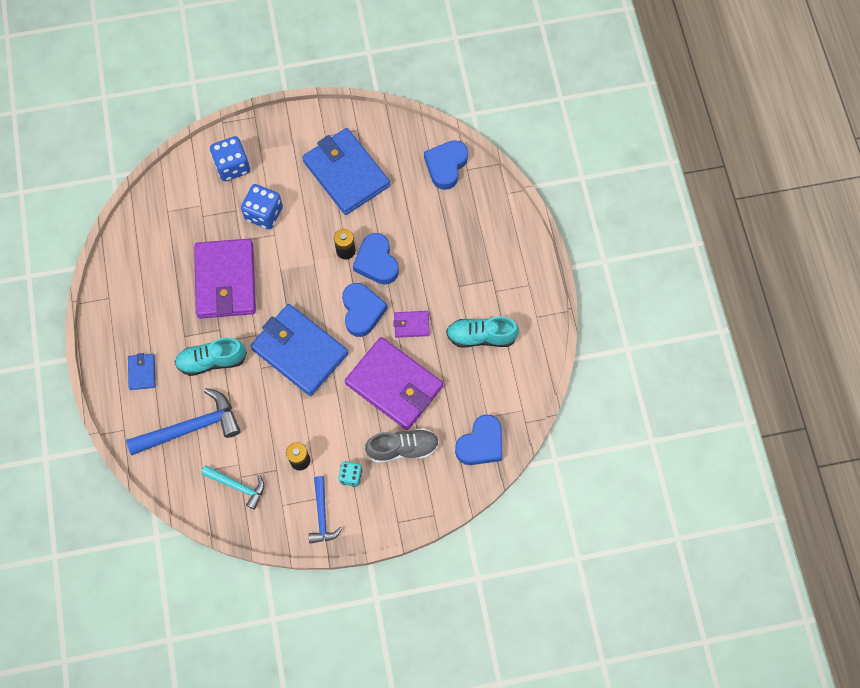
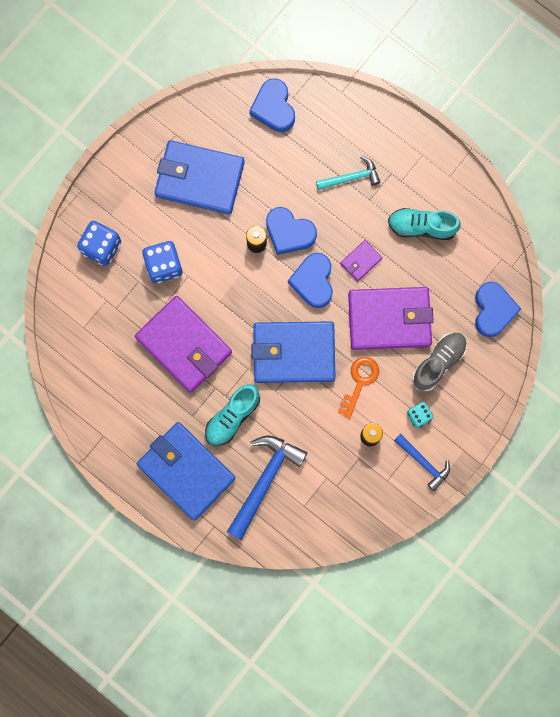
camera: 40 degrees left, 10 degrees up
blue wallet [128,353,156,390] -> blue wallet [137,422,236,521], size x2.29
turquoise hammer [201,465,264,510] -> turquoise hammer moved to [316,156,380,190]
blue heart [342,283,388,337] -> blue heart turned 135 degrees counterclockwise [288,253,333,308]
turquoise shoe [446,316,519,348] -> turquoise shoe turned 45 degrees clockwise [388,208,461,240]
none -> orange key [338,357,379,419]

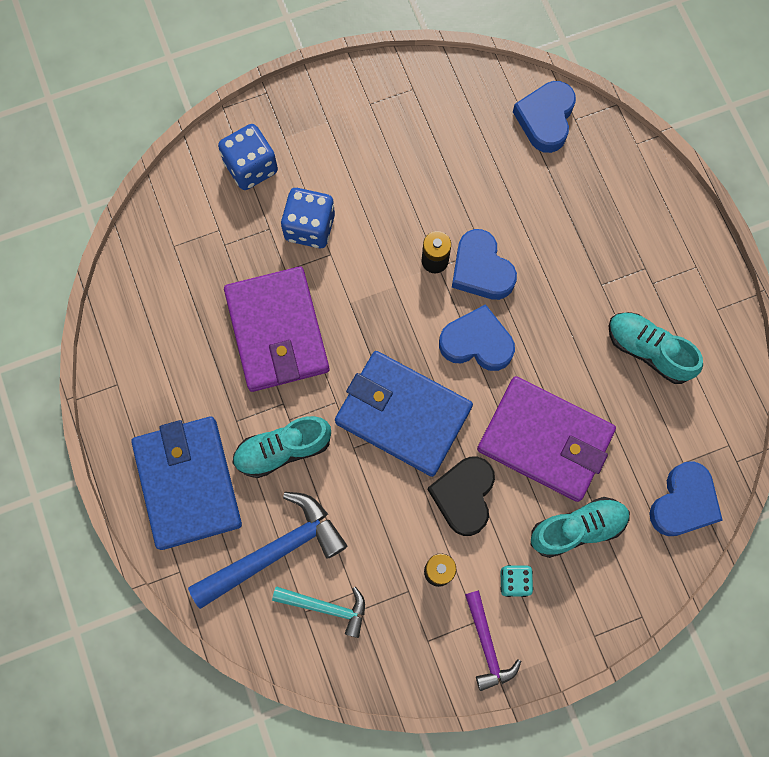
camera: 30 degrees right, 5 degrees down
blue wallet [154,140,245,215] -> none
blue heart [288,253,333,308] -> blue heart turned 75 degrees clockwise [439,304,515,371]
turquoise hammer [316,156,380,190] -> turquoise hammer moved to [272,586,365,638]
orange key [338,357,379,419] -> black heart [428,457,495,536]
purple wallet [340,240,382,281] -> none
blue hammer [394,434,450,491] -> purple hammer [465,590,521,691]
grey shoe [412,333,467,391] -> turquoise shoe [531,497,630,558]

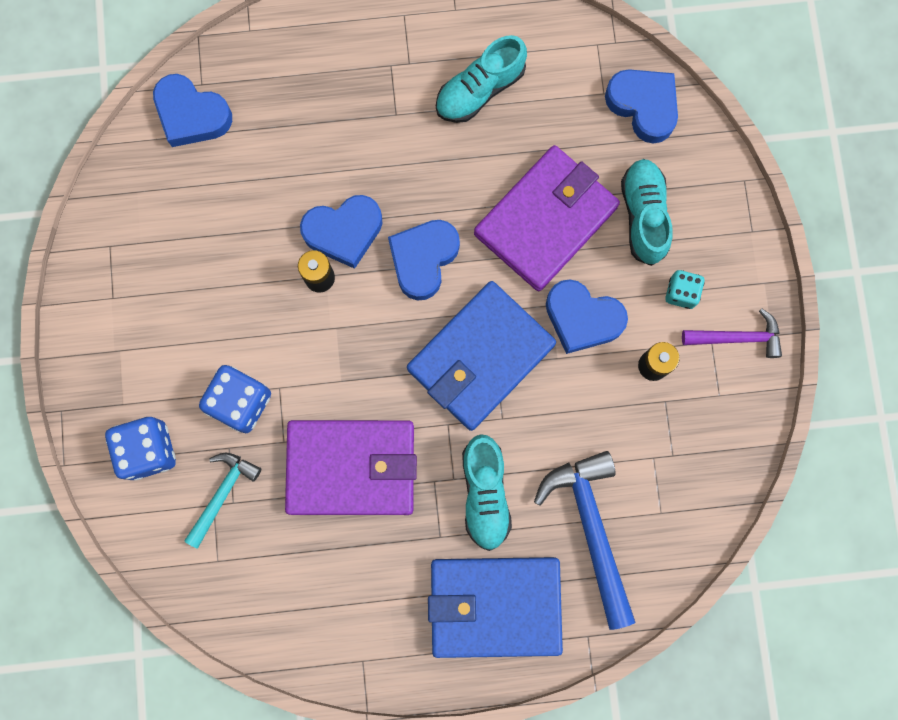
camera: 75 degrees left, 5 degrees up
turquoise hammer [272,586,365,638] -> turquoise hammer moved to [184,452,261,549]
black heart [428,457,495,536] -> blue heart [546,279,628,354]

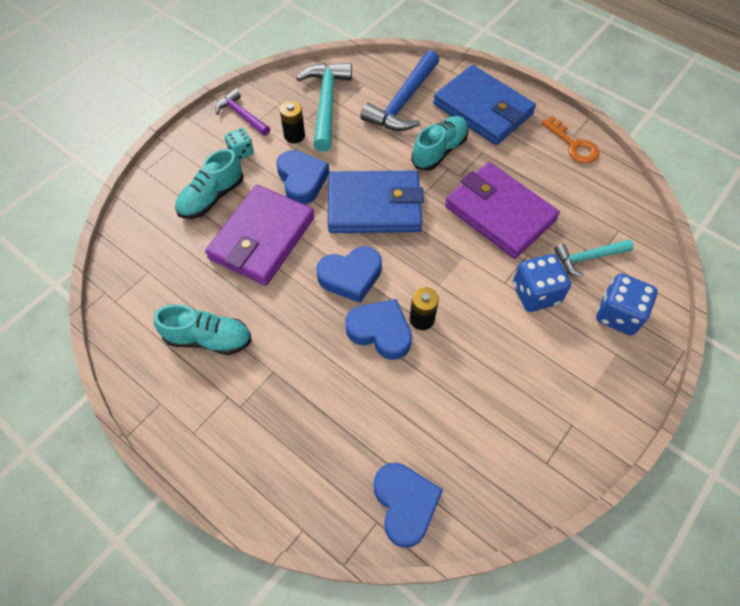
camera: 135 degrees left, 20 degrees down
purple wallet [474,145,620,291] -> purple wallet turned 60 degrees counterclockwise [205,185,315,286]
blue heart [605,69,678,144] -> none
none -> turquoise hammer [296,63,352,151]
none -> orange key [541,116,599,164]

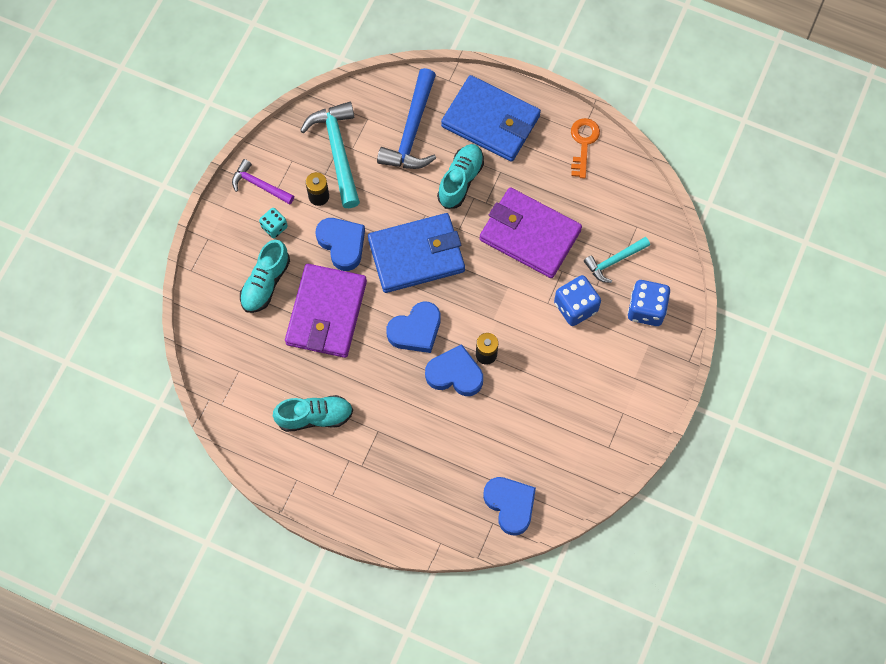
camera: 15 degrees left, 10 degrees up
orange key [541,116,599,164] -> orange key turned 120 degrees counterclockwise [571,118,600,179]

